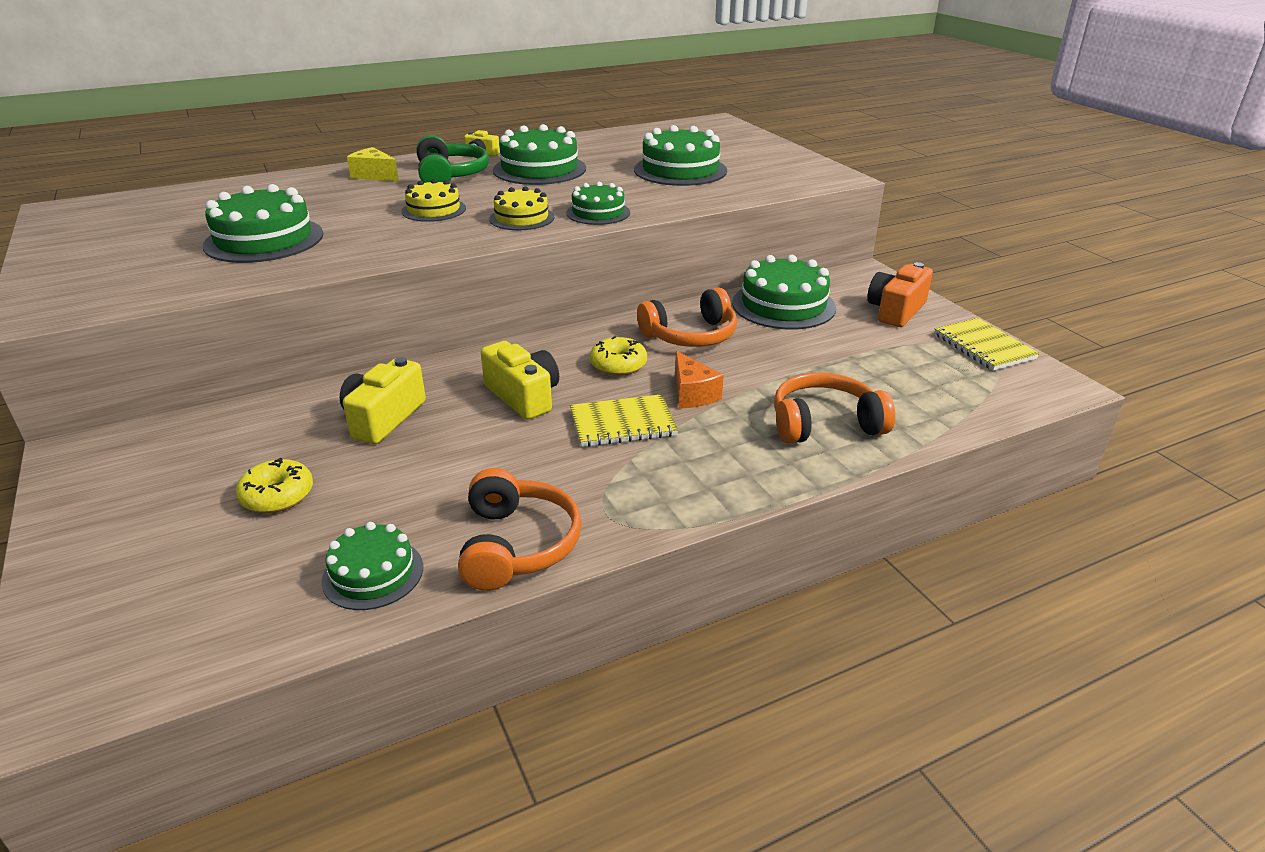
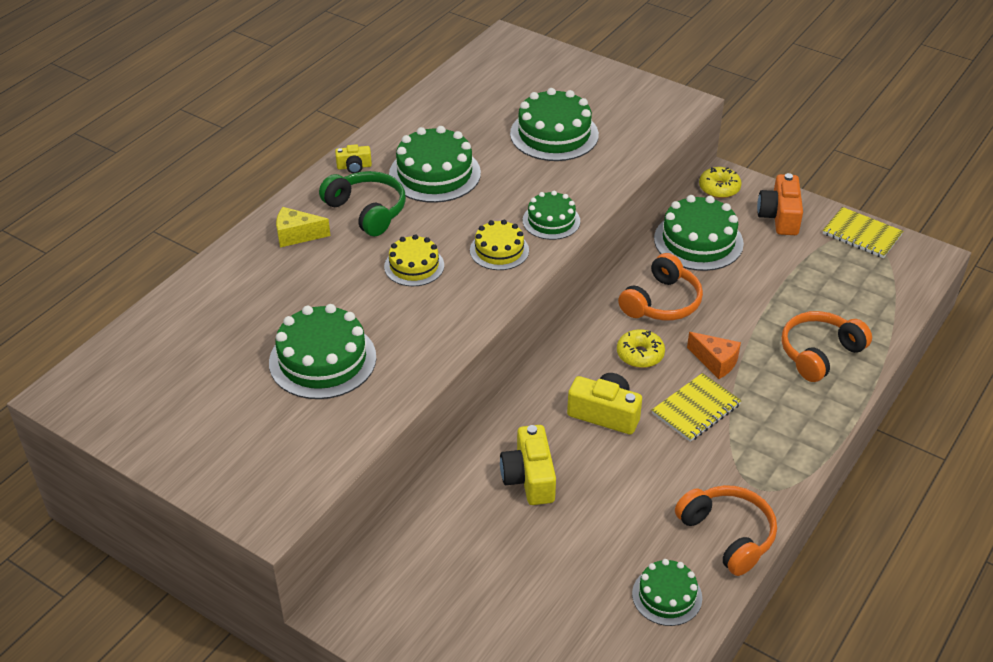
camera: 30 degrees left, 10 degrees up
yellow donut [236,458,313,513] -> yellow donut moved to [699,167,742,198]

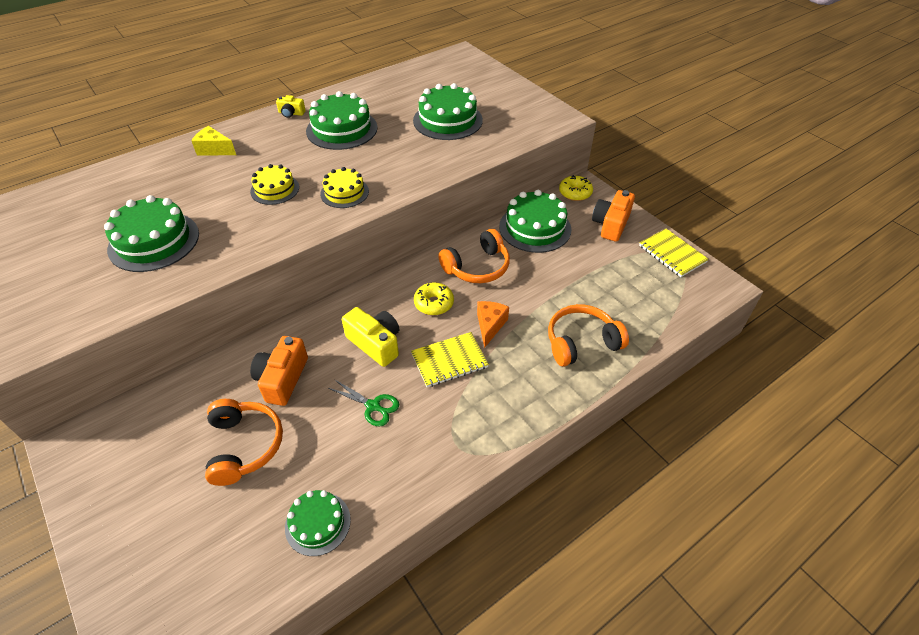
camera: 20 degrees right, 5 degrees up
green headphones [319,171,406,236] -> none
yellow camera [500,425,556,505] -> orange camera [250,336,308,406]
green cake [523,191,580,240] -> none
orange headphones [675,485,777,576] -> orange headphones moved to [205,399,283,486]
orange cheese [687,332,741,379] -> orange cheese turned 135 degrees counterclockwise [477,301,509,348]
none -> green scissors [329,379,399,427]

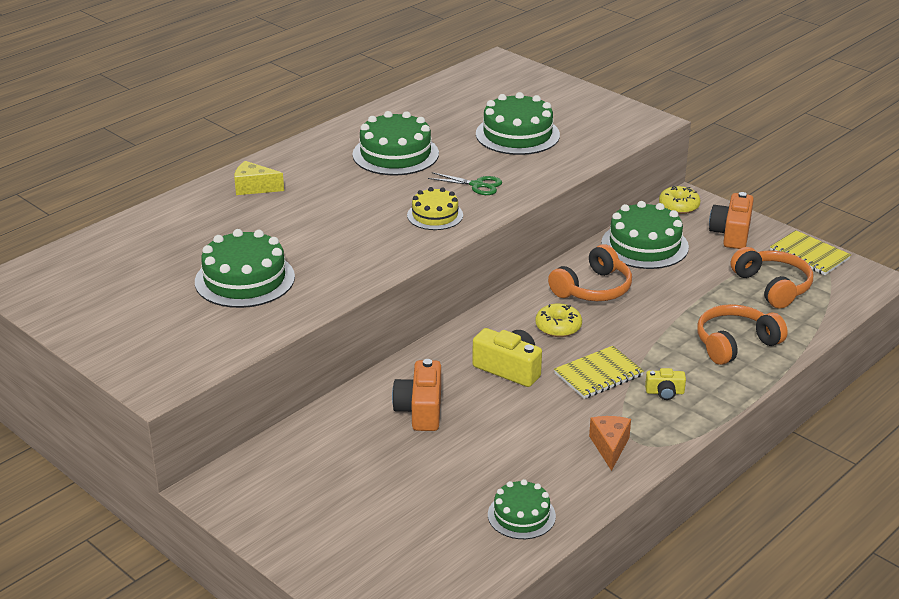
camera: 10 degrees left, 15 degrees down
orange headphones [205,399,283,486] -> orange headphones moved to [731,247,813,309]
yellow cake [250,164,299,205] -> none
yellow camera [276,95,306,118] -> yellow camera moved to [645,368,686,400]
green scissors [329,379,399,427] -> green scissors moved to [428,172,502,195]
orange cheese [477,301,509,348] -> orange cheese moved to [589,416,631,471]

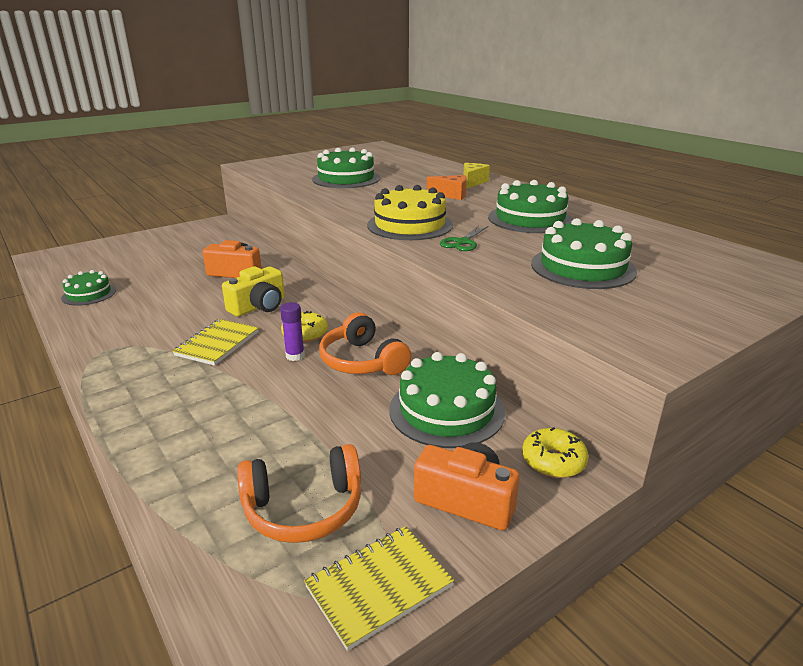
camera: 100 degrees right, 5 degrees down
yellow cake [407,187,463,230] -> yellow cake [367,185,453,240], size x1.65
yellow notebook [554,346,644,399] -> yellow notebook turned 45 degrees clockwise [172,319,259,366]
orange cheese [589,416,631,471] -> orange cheese moved to [427,175,467,200]
yellow camera [645,368,686,400] -> none
orange headphones [697,304,788,365] -> none
none -> purple glue stick [280,302,305,361]

